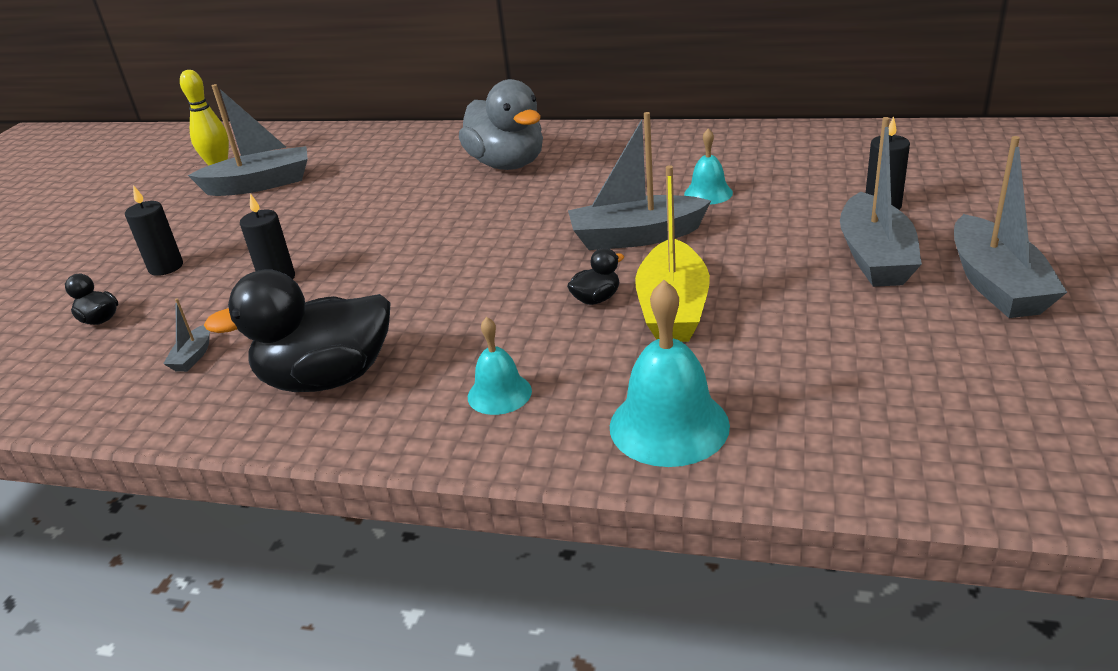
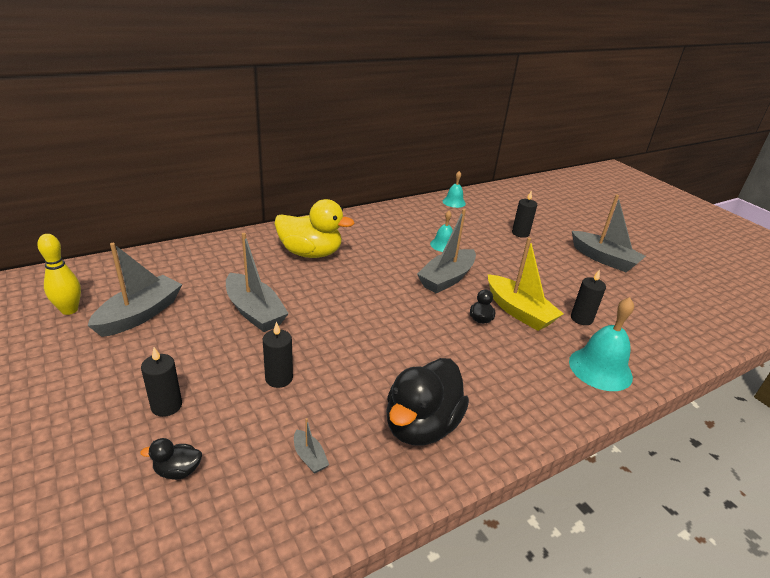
camera: 50 degrees left, 0 degrees up
grey duck [459,79,543,170] -> yellow duck [274,199,355,258]
turquoise bell [468,317,532,415] -> turquoise bell moved to [443,171,466,208]
grey boat [840,117,922,287] -> grey boat moved to [226,233,289,332]
none -> black candle [571,269,606,325]

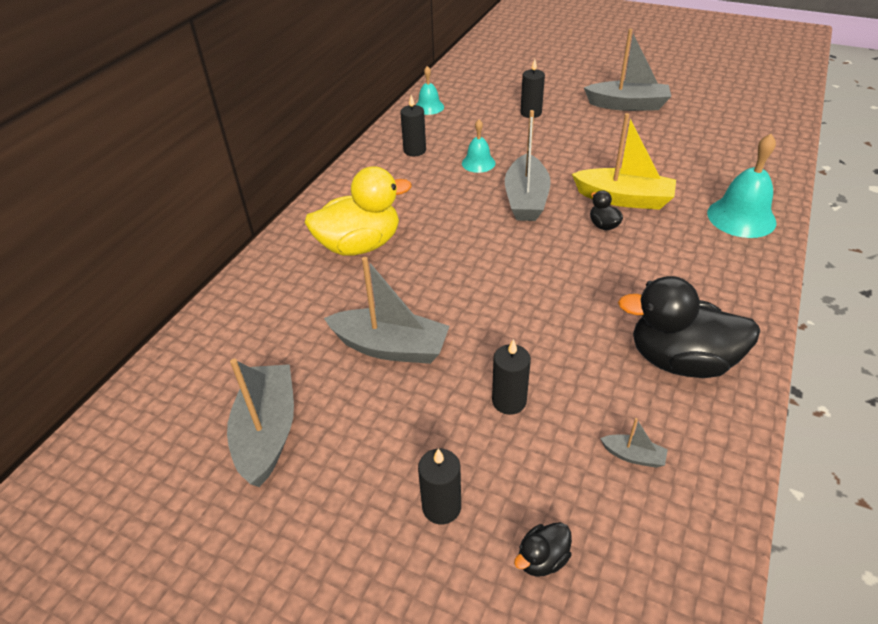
camera: 30 degrees left, 10 degrees up
yellow bowling pin [37,234,81,315] -> none
black duck [386,358,469,445] -> black duck turned 105 degrees clockwise [618,276,760,378]
black candle [571,269,606,325] -> black candle moved to [400,95,426,156]

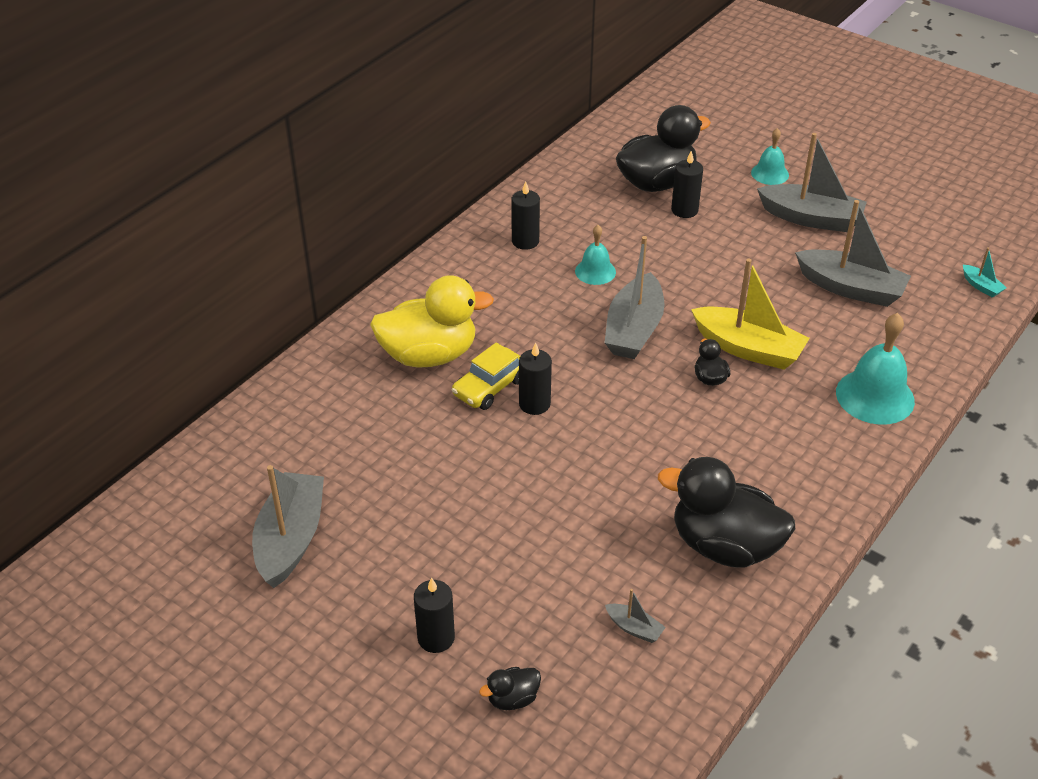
camera: 10 degrees right, 0 degrees up
grey boat [324,257,450,364] -> grey boat moved to [795,200,911,307]
turquoise bell [416,66,444,115] -> turquoise bell moved to [751,128,789,185]
black candle [492,339,531,415] -> black candle moved to [519,342,552,415]
none -> yellow car [452,342,520,410]
none -> black duck [616,105,711,192]
none -> turquoise boat [963,247,1007,298]

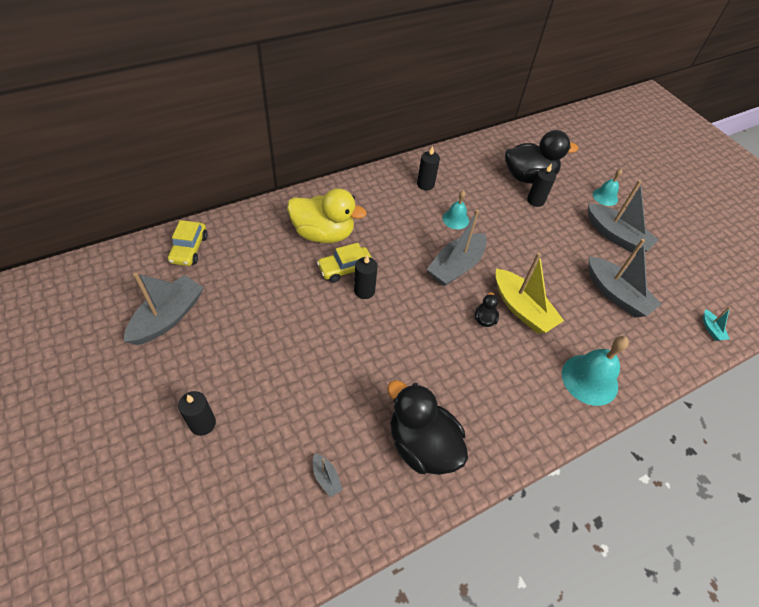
camera: 20 degrees right, 10 degrees up
black duck [479,667,541,710] -> none
none -> yellow car [168,220,208,266]

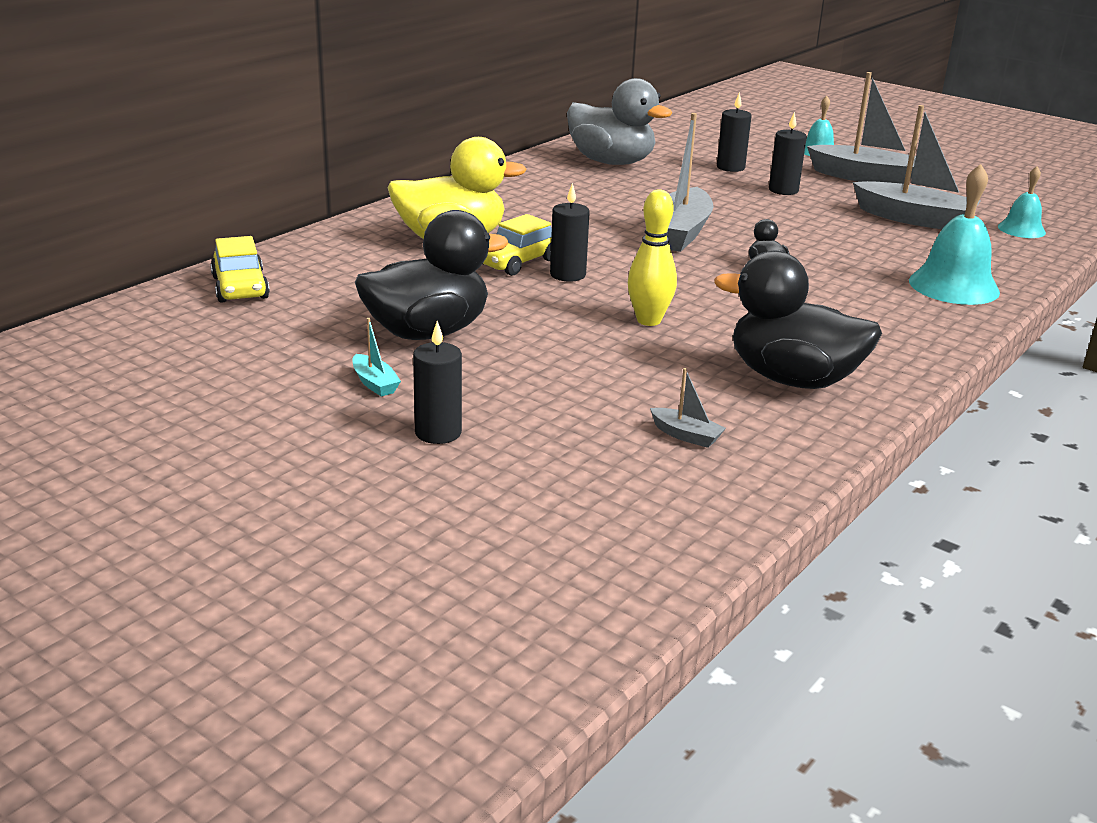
camera: 20 degrees left, 25 degrees down
grey boat [124,273,204,345] -> none
black candle [417,146,440,190] -> black candle moved to [769,112,807,195]
turquoise bell [443,190,469,229] -> turquoise bell moved to [998,166,1046,238]
yellow boat [496,253,564,334] -> none
black duck [505,130,578,184] -> black duck moved to [355,210,508,340]
turquoise boat [703,307,730,341] -> turquoise boat moved to [352,318,401,397]
none -> grey duck [567,78,672,165]
none -> yellow bowling pin [628,189,677,326]

